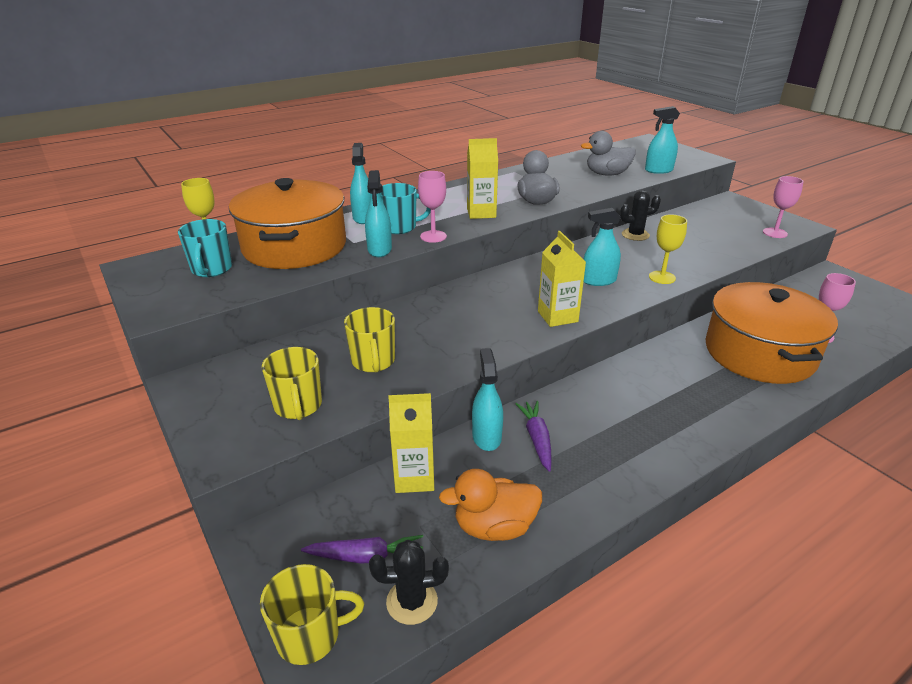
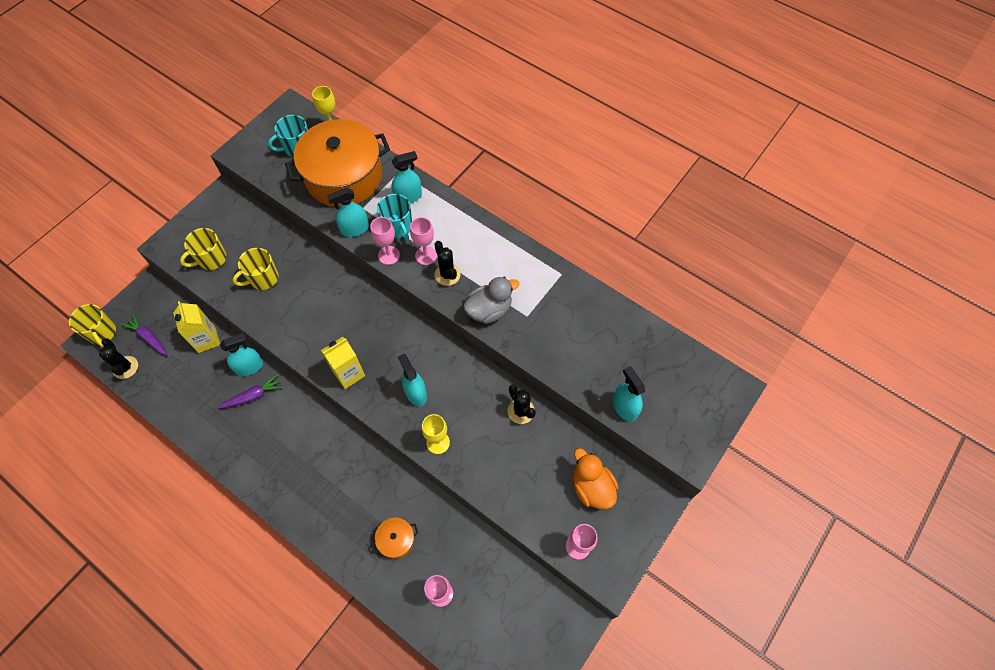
camera: 70 degrees right, 30 degrees up
purple carrot [301,535,423,564] -> purple carrot turned 150 degrees clockwise [121,314,167,355]
orange duck [439,469,542,541] -> orange duck moved to [573,448,618,509]
yellow carton [467,138,498,219] -> black cactus [434,241,461,286]
grey duck [581,131,636,176] -> none
orange pot [705,282,838,384] -> orange pot [371,517,419,559], size x0.41
none -> pink goblet [410,217,437,265]

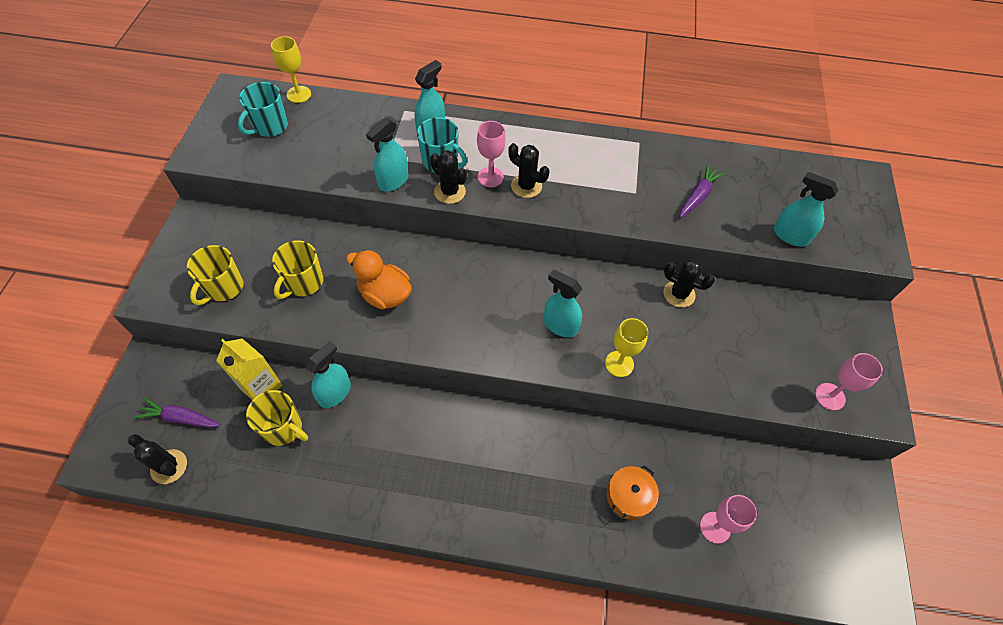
camera: 30 degrees left, 5 degrees down
yellow mug [69,304,116,347] -> yellow mug moved to [246,390,308,446]
purple carrot [218,374,283,409] -> purple carrot moved to [680,164,725,218]
orange pot [285,119,390,207] -> none
yellow carton [321,337,365,389] -> none
pink goblet [370,217,400,265] -> black cactus [430,150,467,204]
grey duck [463,277,520,324] -> none
orange duck [573,448,618,509] -> orange duck moved to [346,250,411,310]

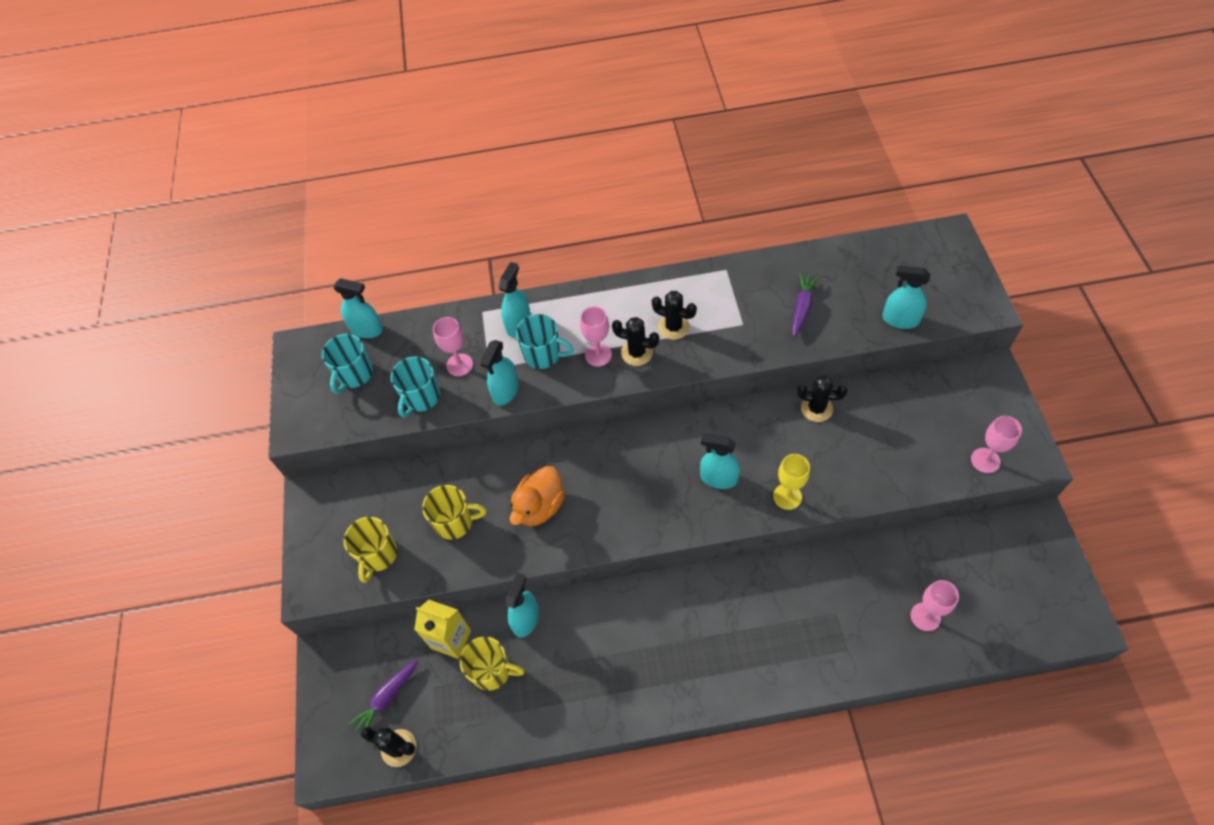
camera: 10 degrees left, 0 degrees up
purple carrot [134,398,221,428] -> purple carrot turned 45 degrees counterclockwise [347,659,418,739]
yellow goblet [271,36,311,103] -> turquoise spray bottle [333,278,383,338]
yellow mug [272,240,323,299] -> yellow mug turned 105 degrees counterclockwise [422,485,486,540]
orange duck [346,250,411,310] -> orange duck turned 75 degrees counterclockwise [510,466,565,526]
black cactus [430,150,467,204] -> black cactus moved to [652,291,697,340]
orange pot [607,465,659,520] -> none
none -> turquoise mug [391,357,440,418]
none -> pink goblet [433,317,473,376]

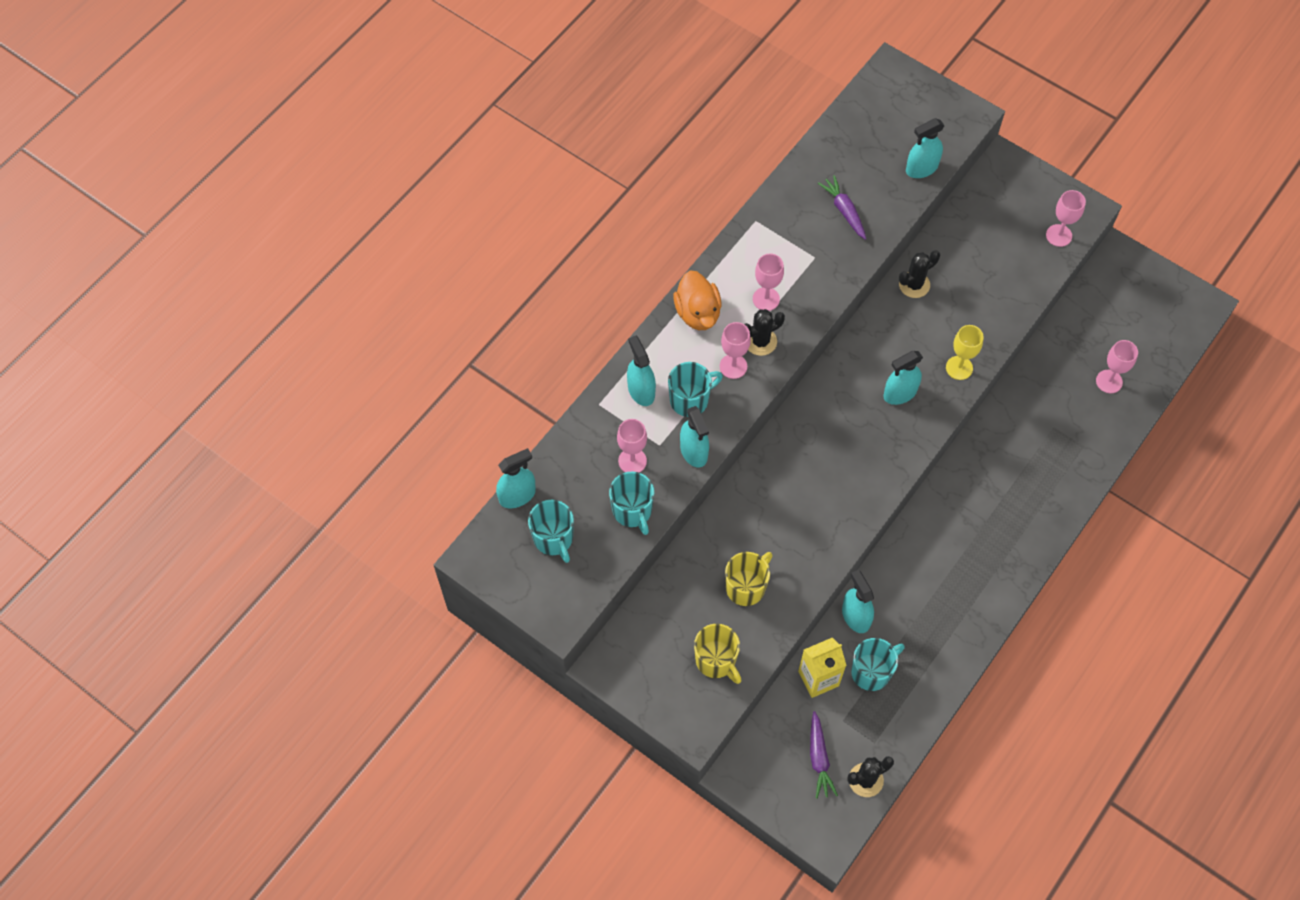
camera: 50 degrees left, 5 degrees up
yellow mug [459,636,525,691] -> turquoise mug [851,638,905,691]
orange duck [510,466,565,526] -> orange duck moved to [673,270,722,330]
black cactus [652,291,697,340] -> pink goblet [753,253,784,311]

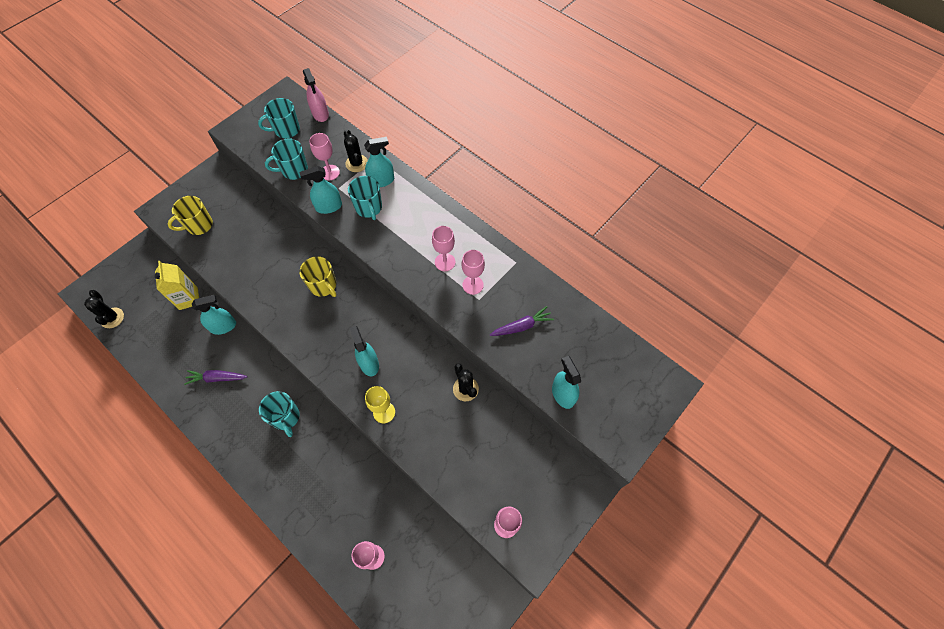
camera: 95 degrees right, 0 degrees up
turquoise spray bottle [496,448,536,508] -> pink spray bottle [303,68,329,122]
orange duck [673,270,722,330] -> none
pink goblet [720,322,751,379] -> pink goblet moved to [462,250,485,295]
yellow mug [725,552,772,606] -> yellow mug moved to [299,256,336,297]
black cactus [744,309,785,356] -> black cactus moved to [344,129,368,172]
purple carrot [810,711,838,799] -> purple carrot moved to [184,370,247,385]
turquoise mug [851,638,905,691] -> turquoise mug moved to [259,391,300,437]

